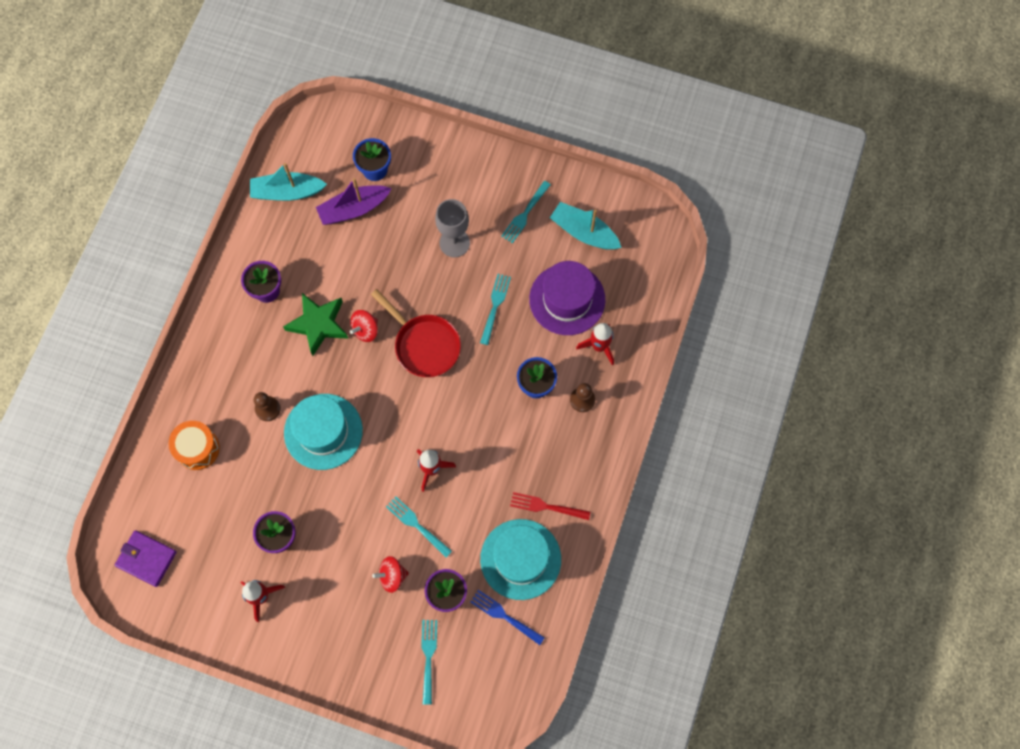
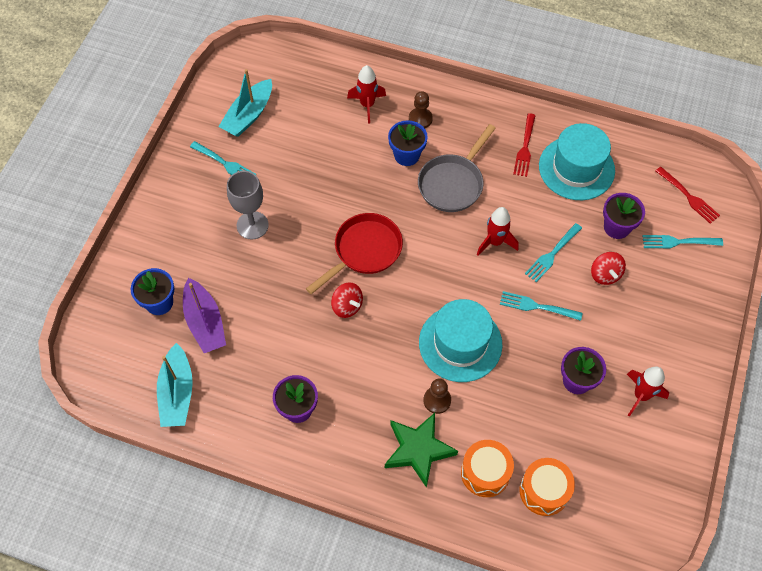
camera: 90 degrees left, 10 degrees down
purple wallet [115,530,177,587] -> none
green star [283,293,349,356] -> green star moved to [385,413,458,488]
blue fork [470,590,545,645] -> none
turquoise fork [480,274,511,345] -> turquoise fork moved to [500,291,582,321]
purple hat [529,261,605,335] -> none
none -> grey pan [418,124,496,212]
none -> orange drum [520,458,575,516]
none -> red fork [656,167,720,224]

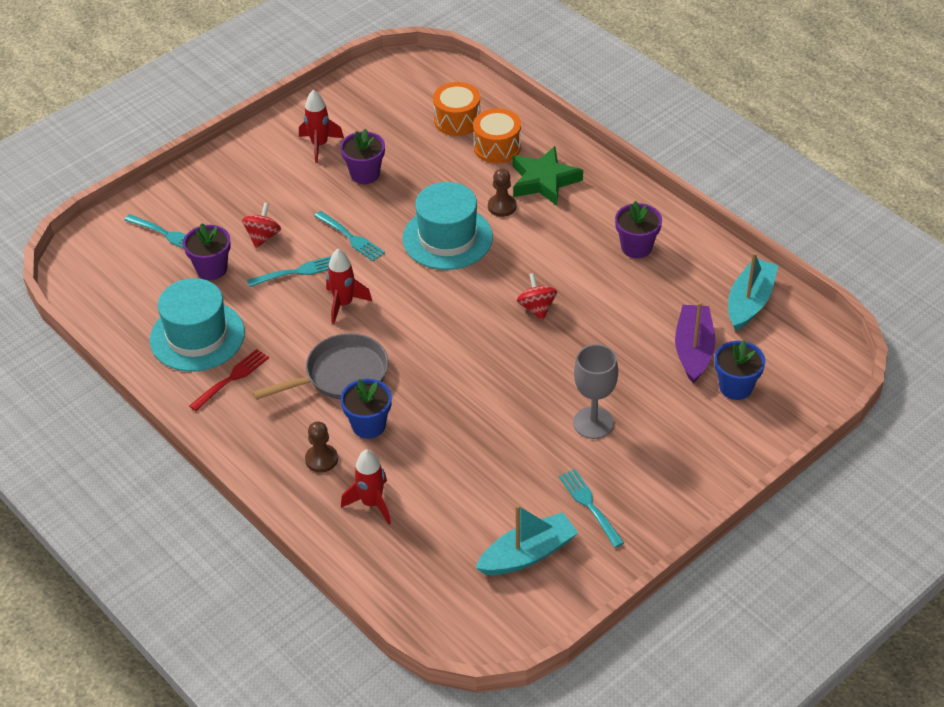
camera: 150 degrees left, 15 degrees down
red pan [306,213,403,294] -> none
red fork [656,167,720,224] -> none

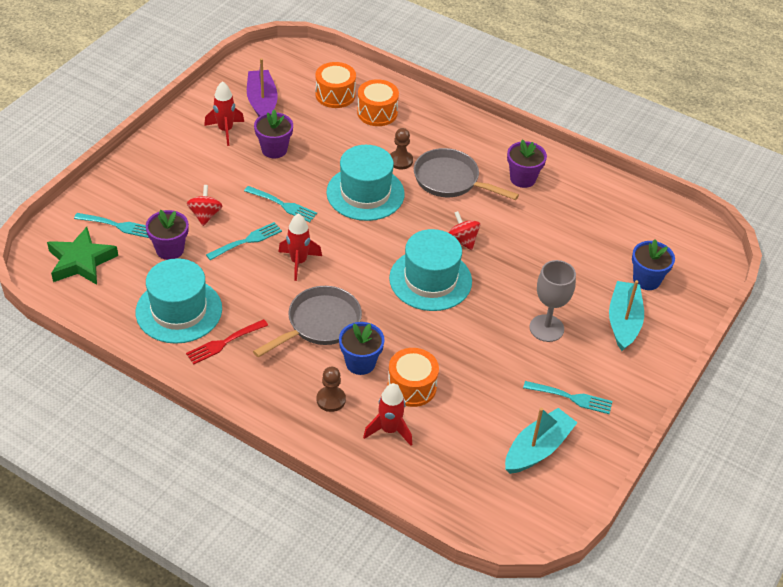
camera: 20 degrees left, 0 degrees up
red fork [189,349,269,411] -> red fork turned 150 degrees counterclockwise [186,319,268,364]
green star [513,146,583,206] -> green star moved to [47,227,118,285]
turquoise fork [559,469,624,548] -> turquoise fork turned 150 degrees clockwise [523,381,612,414]
purple boat [675,302,715,384] -> purple boat moved to [247,58,278,117]
turquoise boat [728,252,778,331] -> turquoise boat moved to [609,280,644,351]
none -> orange drum [387,348,439,407]
none -> turquoise hat [389,229,472,311]
none -> grey pan [414,148,519,200]

